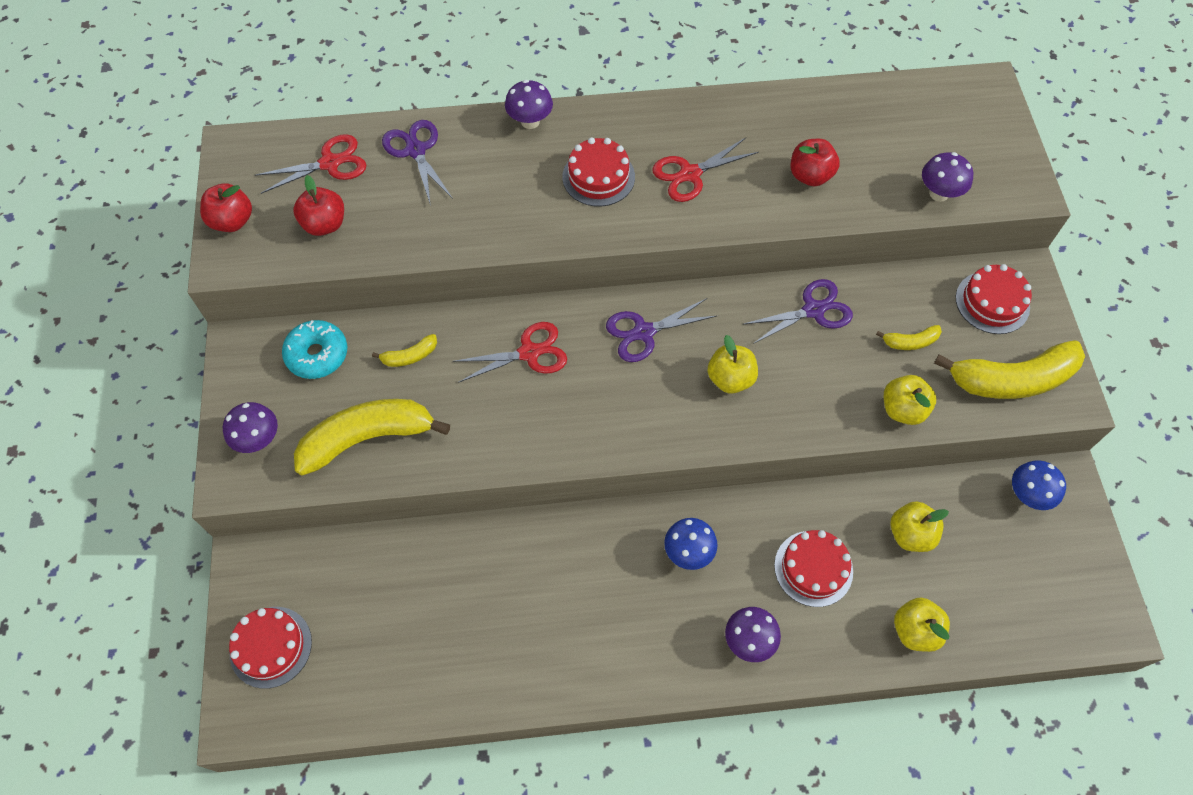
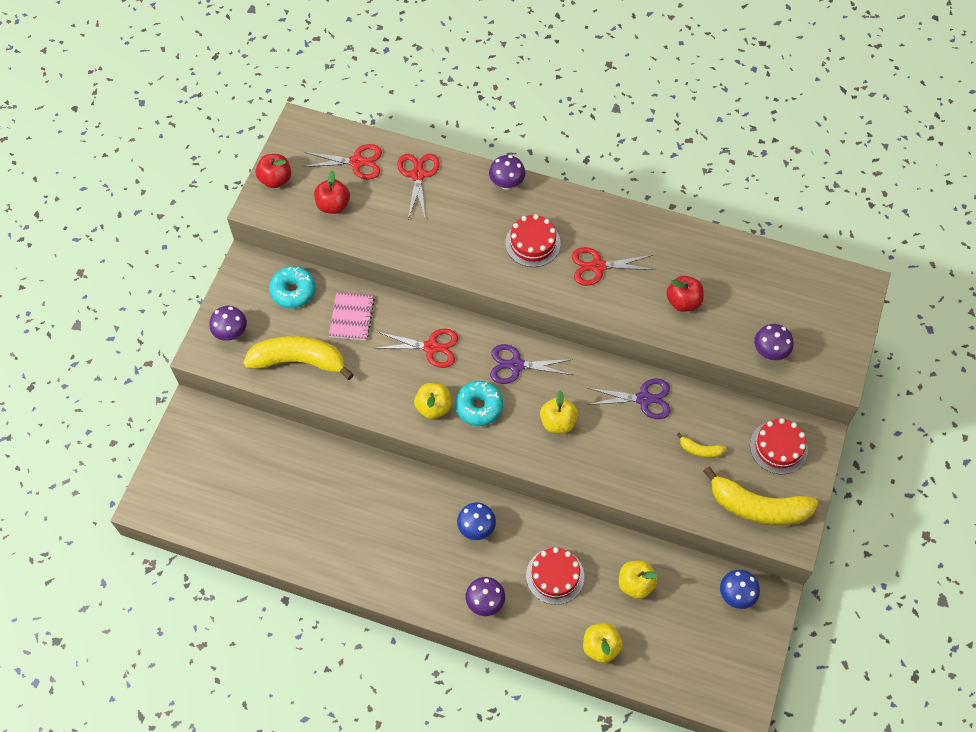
camera: 25 degrees right, 0 degrees up
red cake [229,607,312,689] -> none
yellow banana [372,334,437,367] -> pink notebook [329,292,375,340]
purple scissors [382,120,453,206] -> red scissors [397,154,440,221]
yellow apple [884,375,936,425] -> yellow apple moved to [414,383,452,419]
none -> turquoise donut [455,381,503,426]

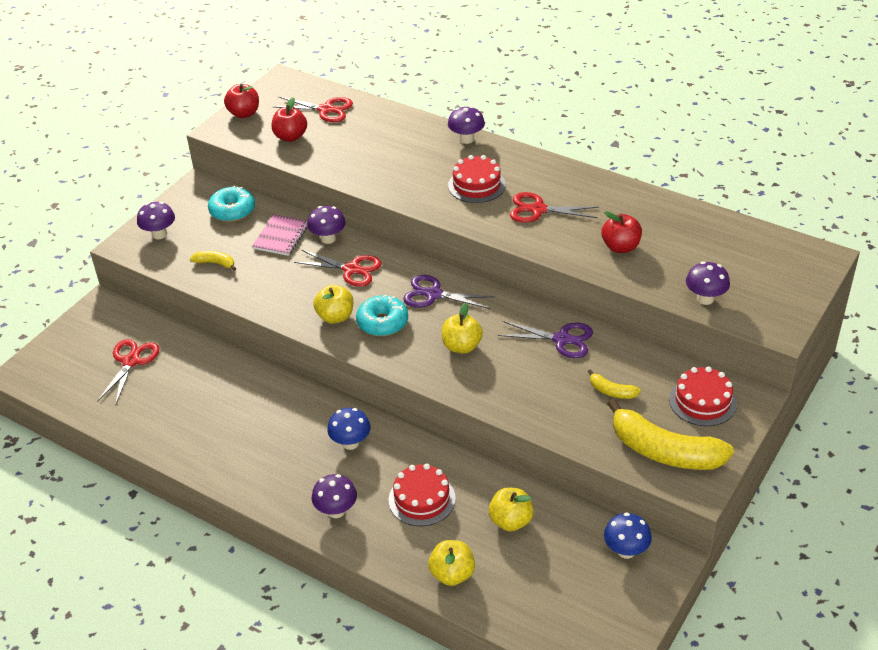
camera: 15 degrees right, 20 degrees down
yellow banana [243,336,354,380] -> yellow banana [190,251,236,271], size x0.45
red scissors [397,154,440,221] -> red scissors moved to [97,339,159,406]
none -> purple mushroom [307,206,346,244]

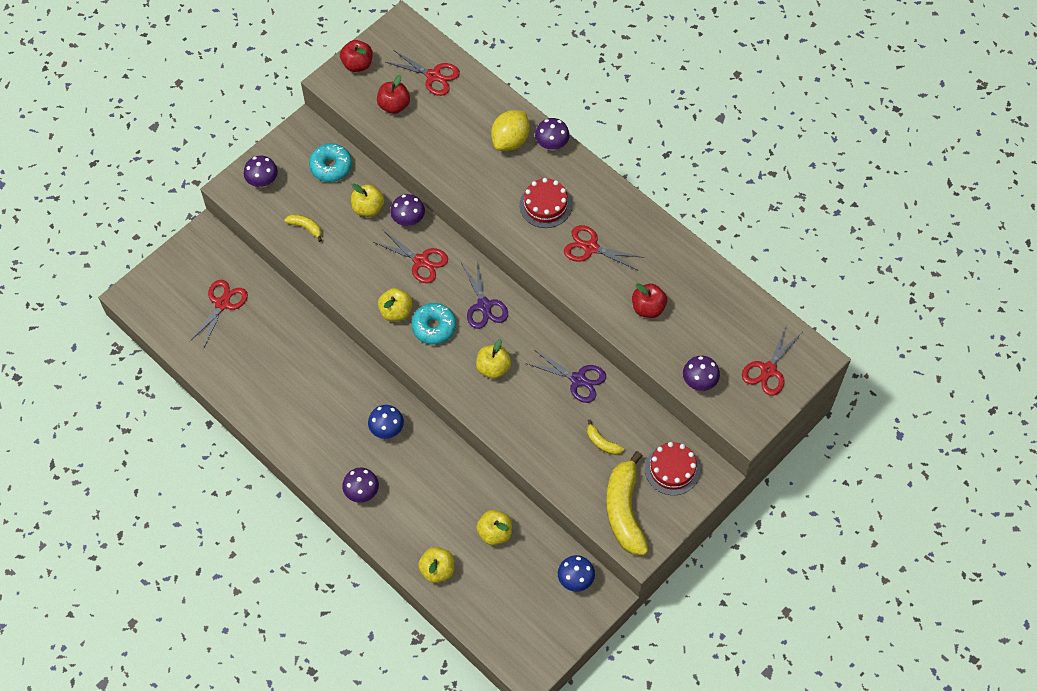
camera: 10 degrees right, 20 degrees up
pink notebook [252,214,308,256] -> yellow apple [351,184,384,217]
red cake [388,464,456,526] -> none
purple scissors [403,275,495,309] -> purple scissors turned 135 degrees counterclockwise [461,260,508,329]
yellow banana [607,399,734,470] -> yellow banana turned 45 degrees clockwise [606,451,649,555]
none -> yellow lemon [491,110,530,151]
none -> red scissors [742,326,801,396]

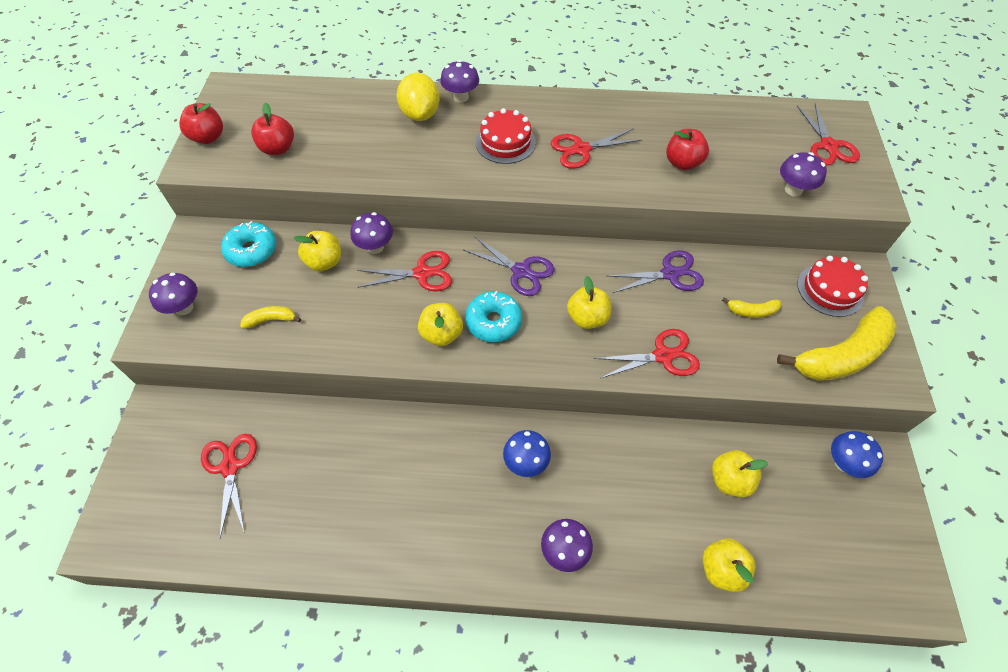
camera: 40 degrees left, 5 degrees down
red scissors [386,50,460,96] -> red scissors moved to [594,329,700,378]
yellow banana [606,451,649,555] -> yellow banana turned 75 degrees counterclockwise [777,306,897,381]

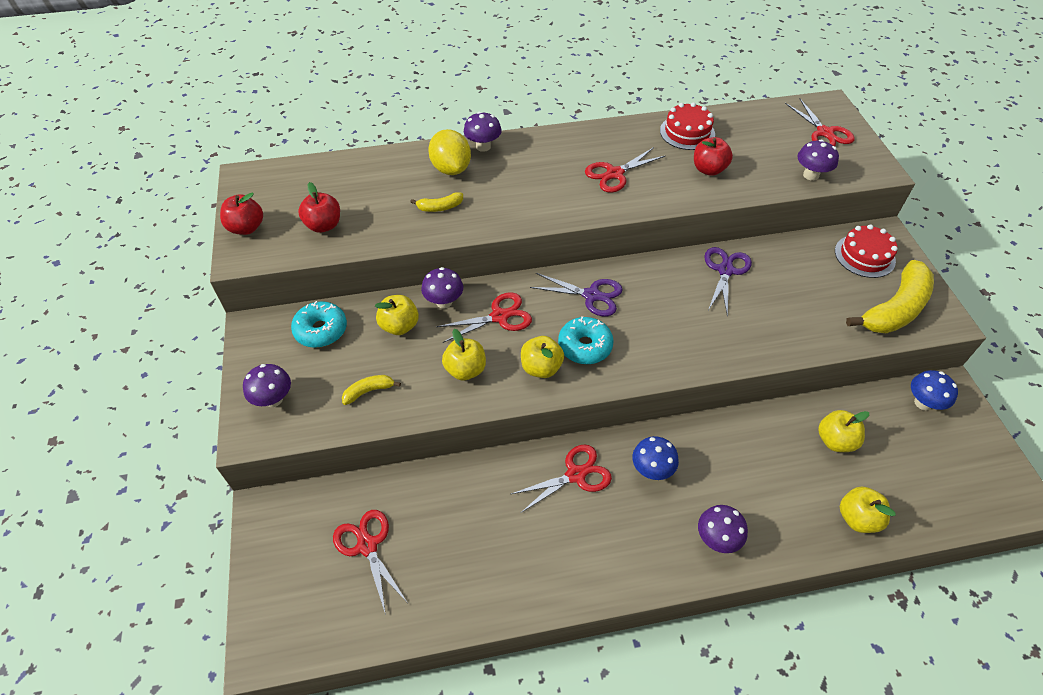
camera: 15 degrees left, 5 degrees down
red cake [476,108,536,164] -> red cake moved to [660,102,715,150]
yellow apple [567,276,611,329] -> yellow apple moved to [442,329,486,381]
red scissors [594,329,700,378] -> red scissors moved to [511,444,612,513]
purple scissors [608,250,704,293] -> purple scissors turned 45 degrees counterclockwise [704,247,752,317]
yellow banana [722,297,781,318] -> yellow banana moved to [411,192,463,212]

